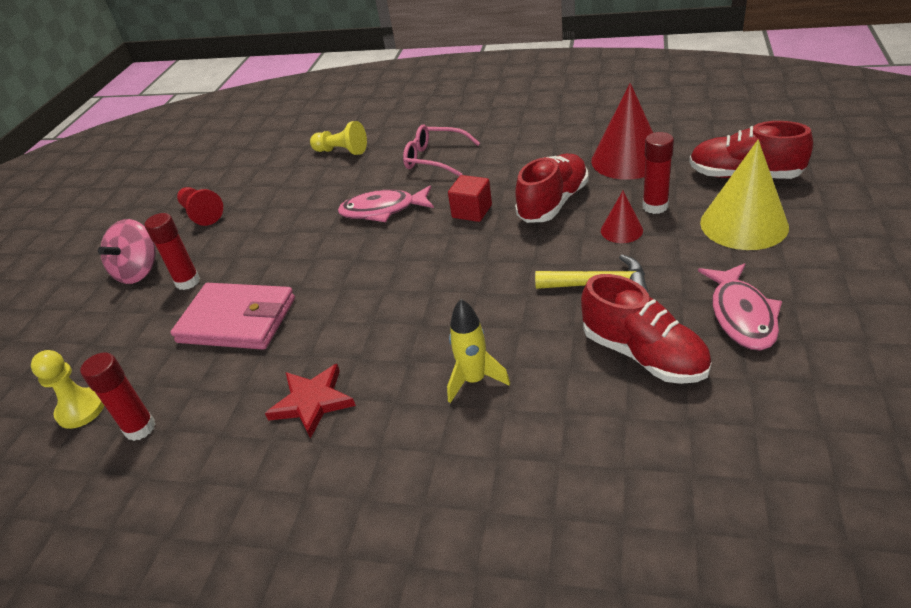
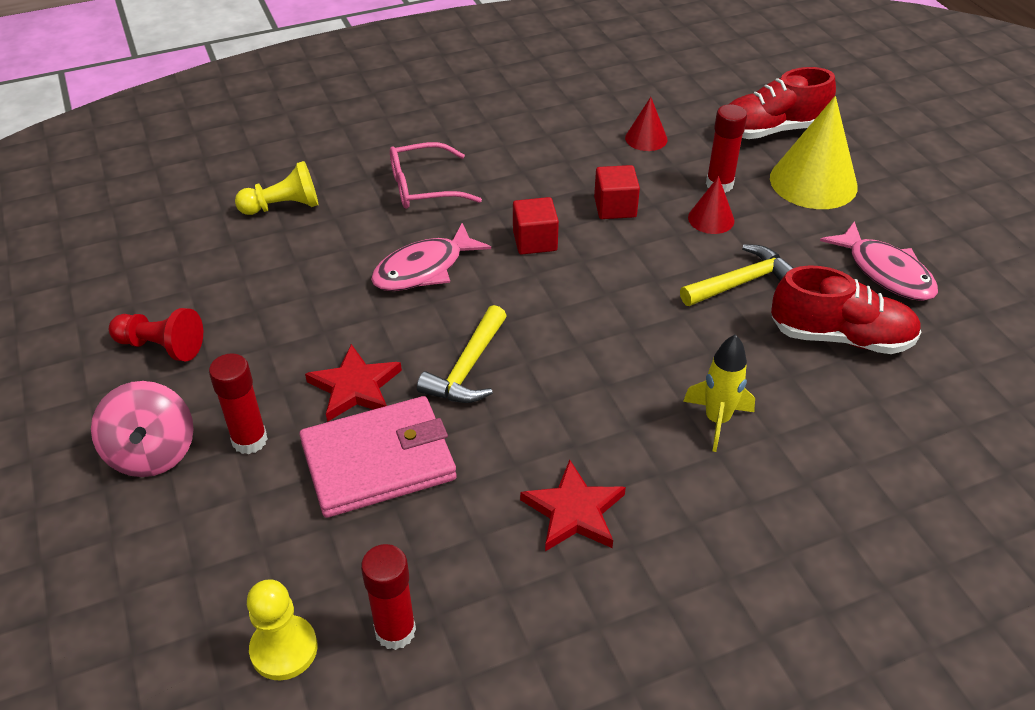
camera: 40 degrees left, 5 degrees up
red shoe [515,154,588,223] -> red cube [594,165,640,219]
red cone [591,83,653,180] -> red cone [625,97,668,151], size x0.51
none -> red star [305,344,402,422]
none -> yellow hammer [417,305,507,403]

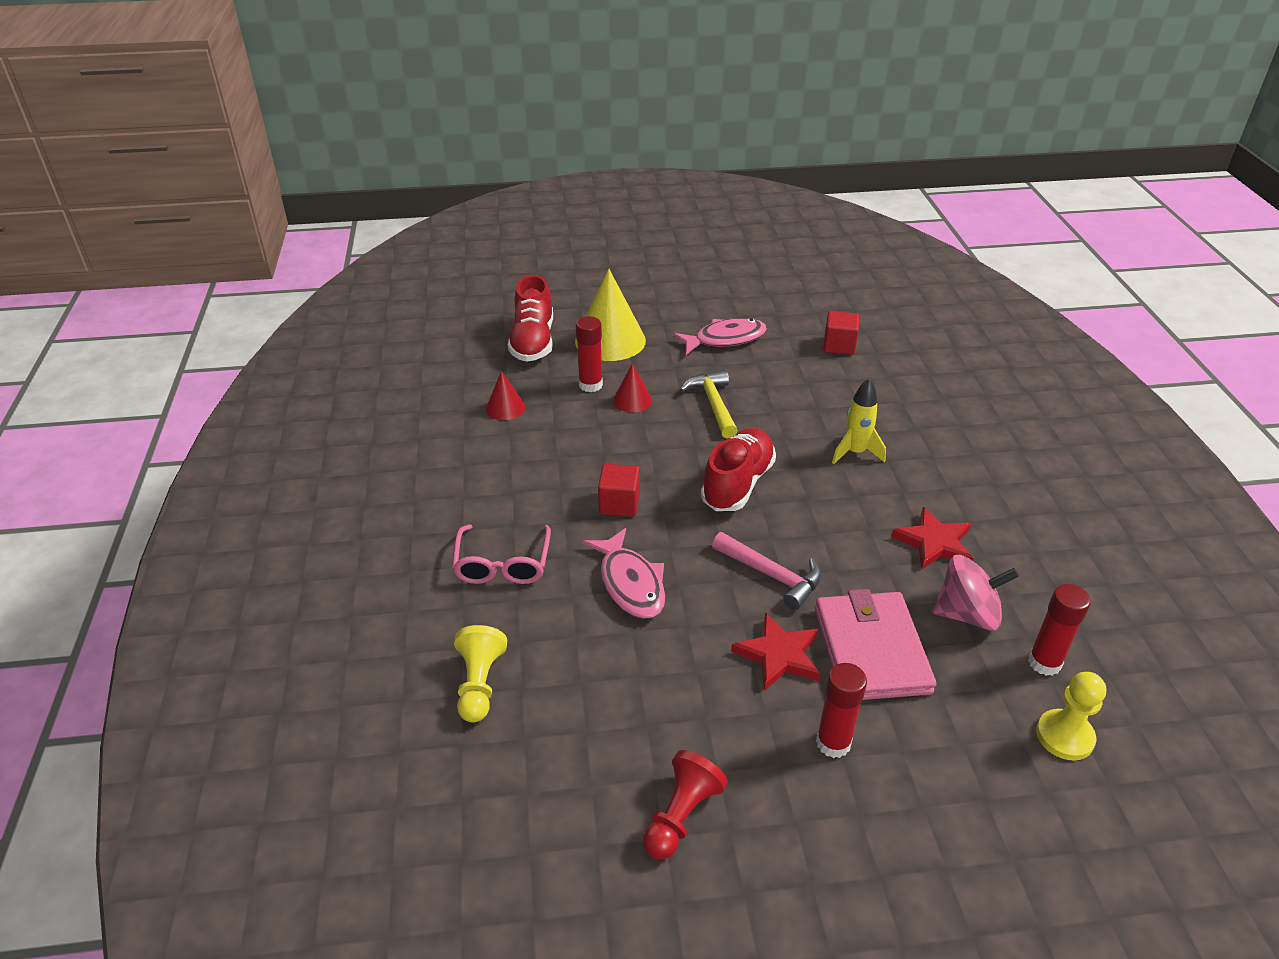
camera: 75 degrees left, 5 degrees down
pink spinning top [91,381,194,477] -> pink spinning top moved to [933,555,1019,631]
yellow hammer [417,305,507,403] -> pink hammer [712,532,821,610]
red cube [594,165,640,219] -> red cube moved to [824,311,859,355]
red shoe [771,265,921,354] -> red shoe moved to [701,428,776,511]

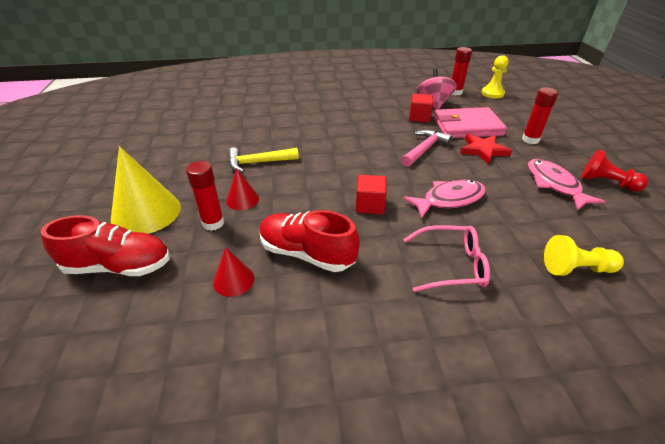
camera: 90 degrees left, 0 degrees up
pink fish [673,318,767,355] -> pink fish moved to [528,159,605,210]
red shoe [701,428,776,511] -> red shoe moved to [259,210,360,272]
red cube [824,311,859,355] -> red cube moved to [409,94,433,122]
yellow rocket [832,378,886,464] -> none
red star [891,507,974,570] -> none

